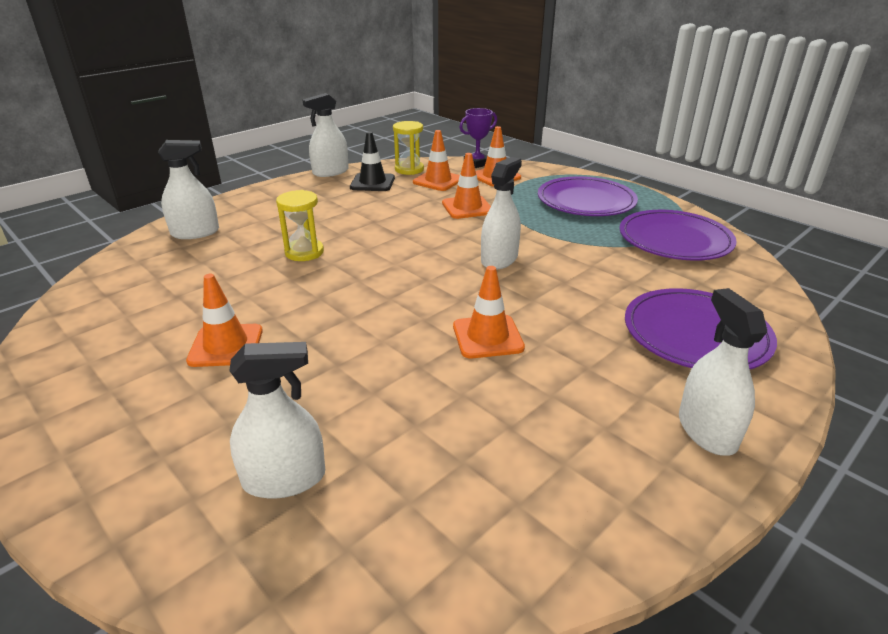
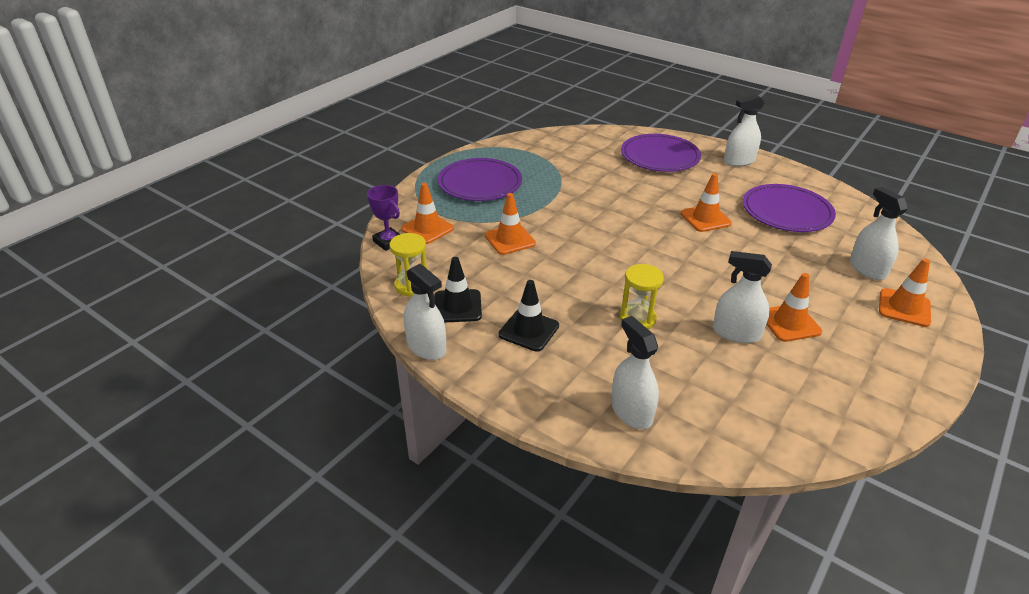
camera: 100 degrees left, 5 degrees up
orange traffic cone [413,130,460,191] -> orange traffic cone moved to [879,259,931,327]
white spray bottle [481,157,522,270] -> white spray bottle moved to [713,251,772,343]
purple plate [619,210,737,261] -> purple plate moved to [743,184,836,232]
none -> black traffic cone [499,280,559,352]

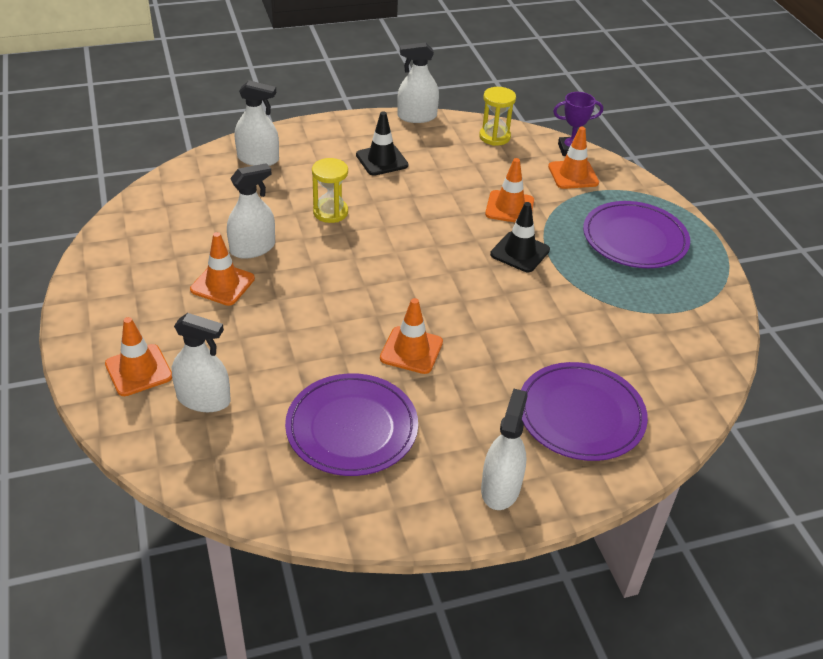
camera: 125 degrees right, 5 degrees up
black traffic cone [434,257,482,323] -> black traffic cone moved to [490,202,550,272]

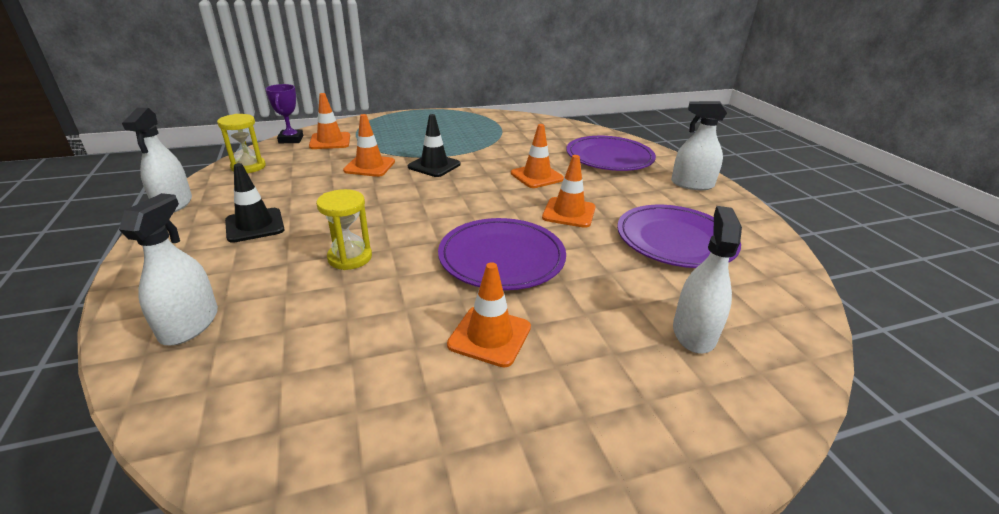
camera: 90 degrees left, 10 degrees down
orange traffic cone [105,317,172,396] -> orange traffic cone moved to [511,124,564,188]
white spray bottle [227,163,275,259] -> none
purple plate [583,201,690,268] -> purple plate moved to [438,218,566,290]

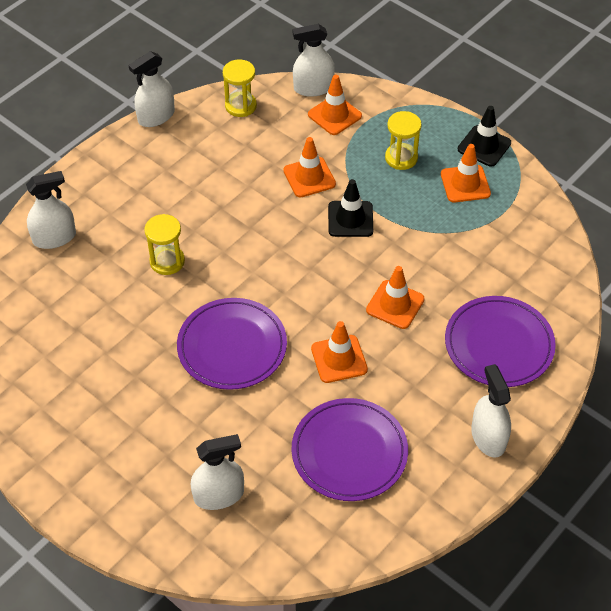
camera: 60 degrees right, 20 degrees up
black traffic cone [225,163,285,243] -> black traffic cone moved to [458,106,511,167]
purple trophy [265,84,303,143] -> white spray bottle [293,24,335,97]
orange traffic cone [447,262,531,367] -> orange traffic cone moved to [441,144,491,202]
none -> yellow hourglass [385,111,422,170]

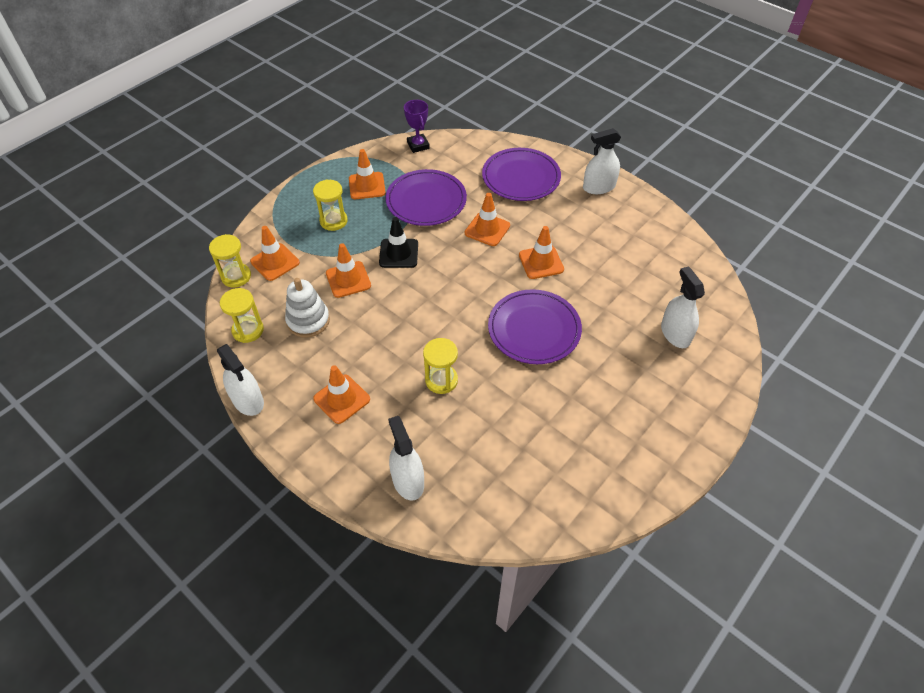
camera: 90 degrees left, 0 degrees up
purple plate [291,398,408,501] -> purple plate moved to [385,169,467,226]
white spray bottle [293,24,335,97] -> yellow hourglass [209,234,251,288]
black traffic cone [458,106,511,167] -> none
none -> white stacking toy [285,278,330,338]
none -> orange traffic cone [313,365,370,424]
none -> purple trophy [404,100,430,153]

